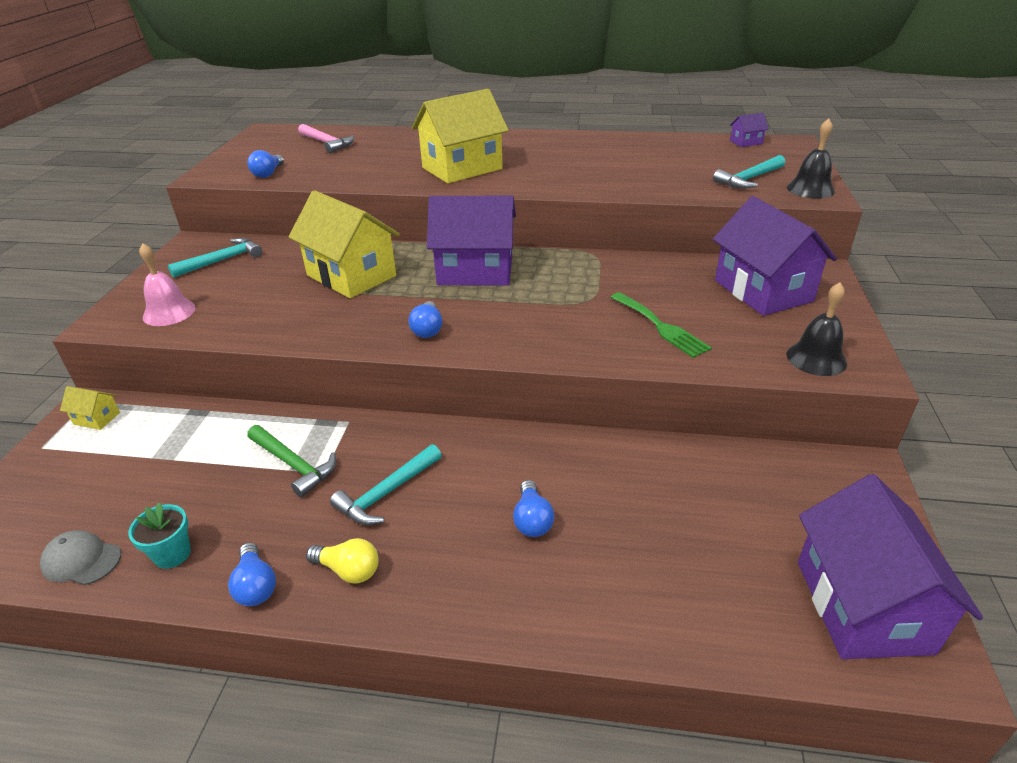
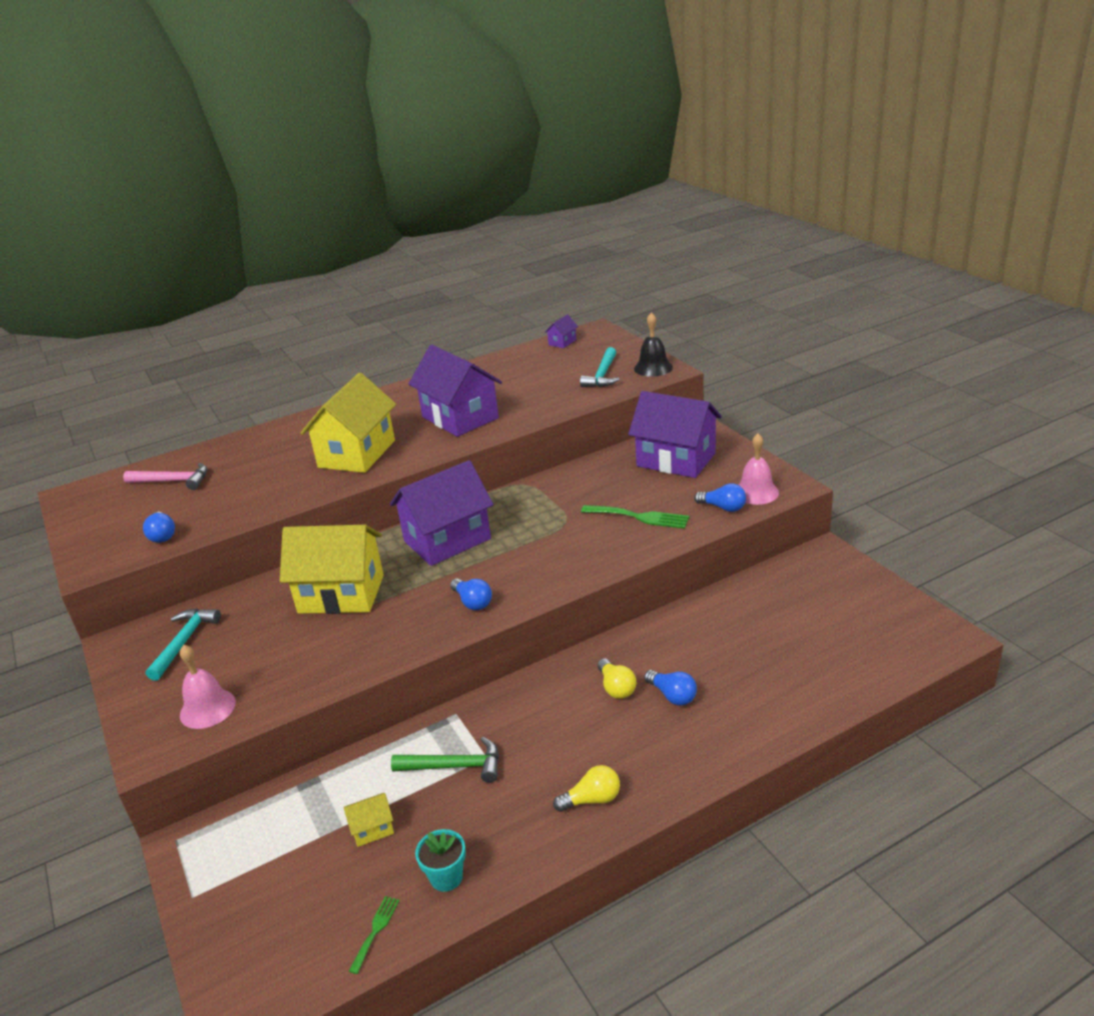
camera: 35 degrees left, 5 degrees down
grey cap [40,530,121,585] -> green fork [349,896,400,974]
yellow house [60,386,120,430] -> yellow house moved to [344,793,394,847]
blue light bulb [228,542,276,606] -> blue light bulb moved to [694,483,746,512]
turquoise hammer [330,444,442,525] -> none
black bell [786,282,847,376] -> pink bell [739,433,779,505]
purple house [798,474,983,659] -> purple house moved to [409,345,502,437]
none -> yellow light bulb [598,658,636,699]

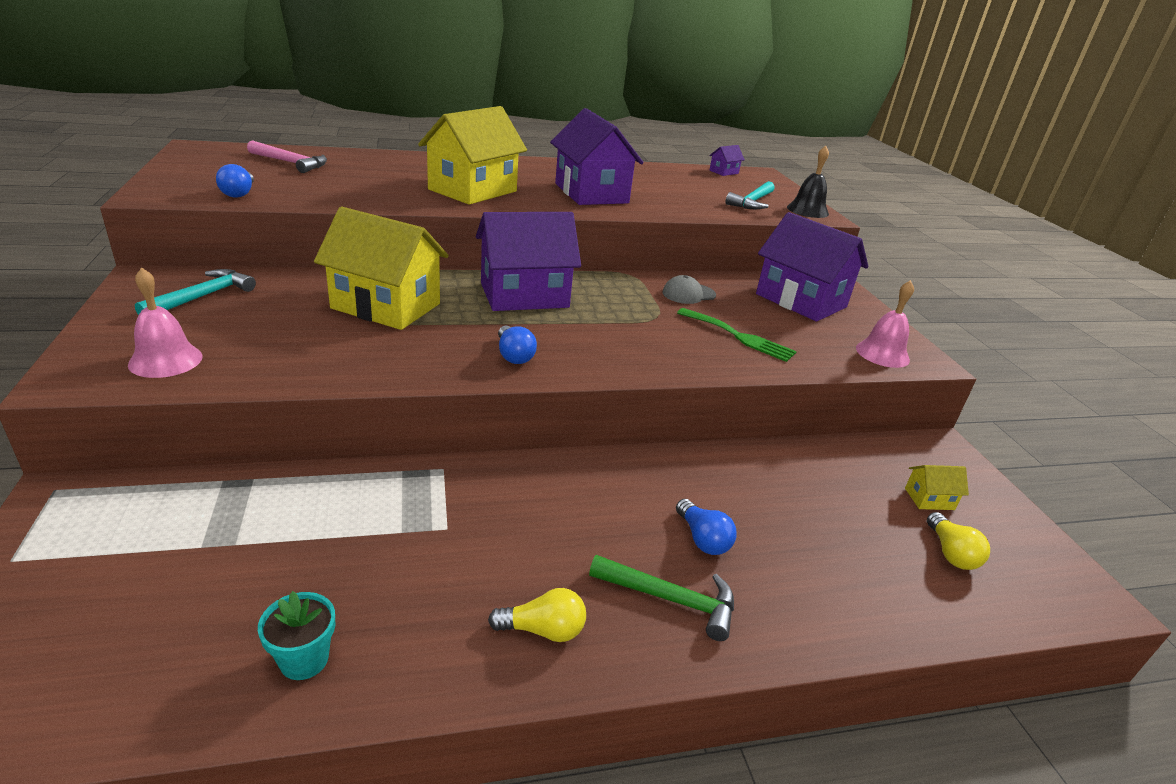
camera: 10 degrees right, 0 degrees up
yellow house [344,793,394,847] -> yellow house moved to [905,465,969,510]
green fork [349,896,400,974] -> none
green hammer [391,737,499,783] -> green hammer moved to [589,555,734,641]
yellow light bulb [598,658,636,699] -> yellow light bulb moved to [927,512,990,570]
blue light bulb [694,483,746,512] -> none
none -> grey cap [662,275,716,304]

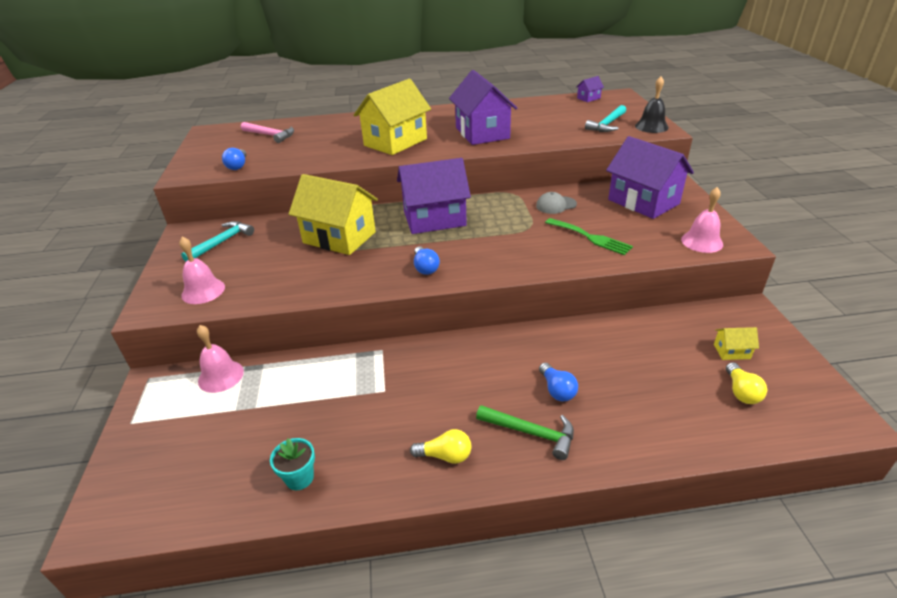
camera: 10 degrees right, 5 degrees up
none -> pink bell [197,325,244,393]

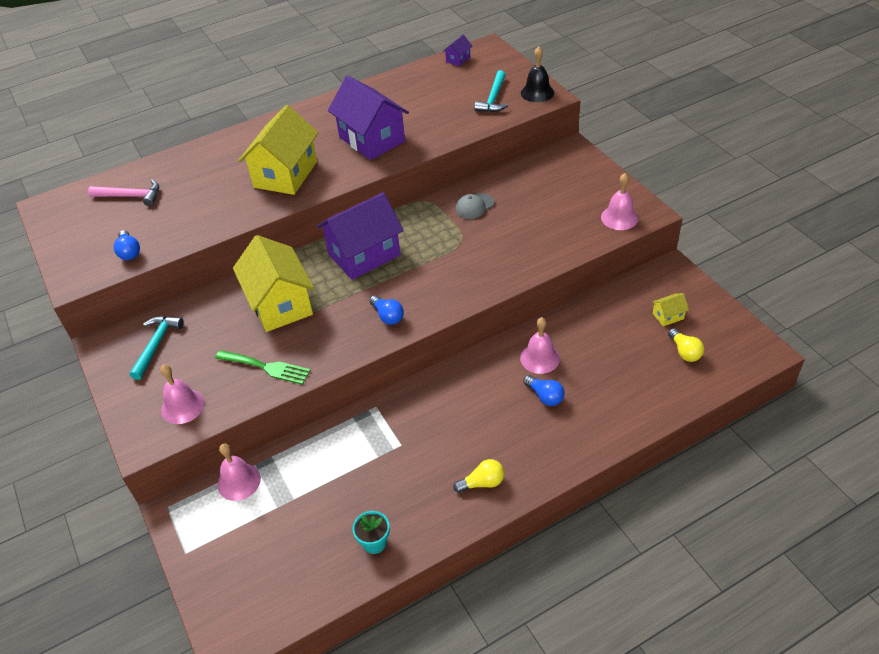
camera: 20 degrees left, 10 degrees up
yellow house [289,174,378,255] -> yellow house turned 60 degrees clockwise [233,235,314,332]
green hammer [476,405,574,460] -> none
green fork [545,218,633,255] -> green fork moved to [215,350,311,385]
purple house [606,136,694,219] -> none
none -> pink bell [520,317,560,374]

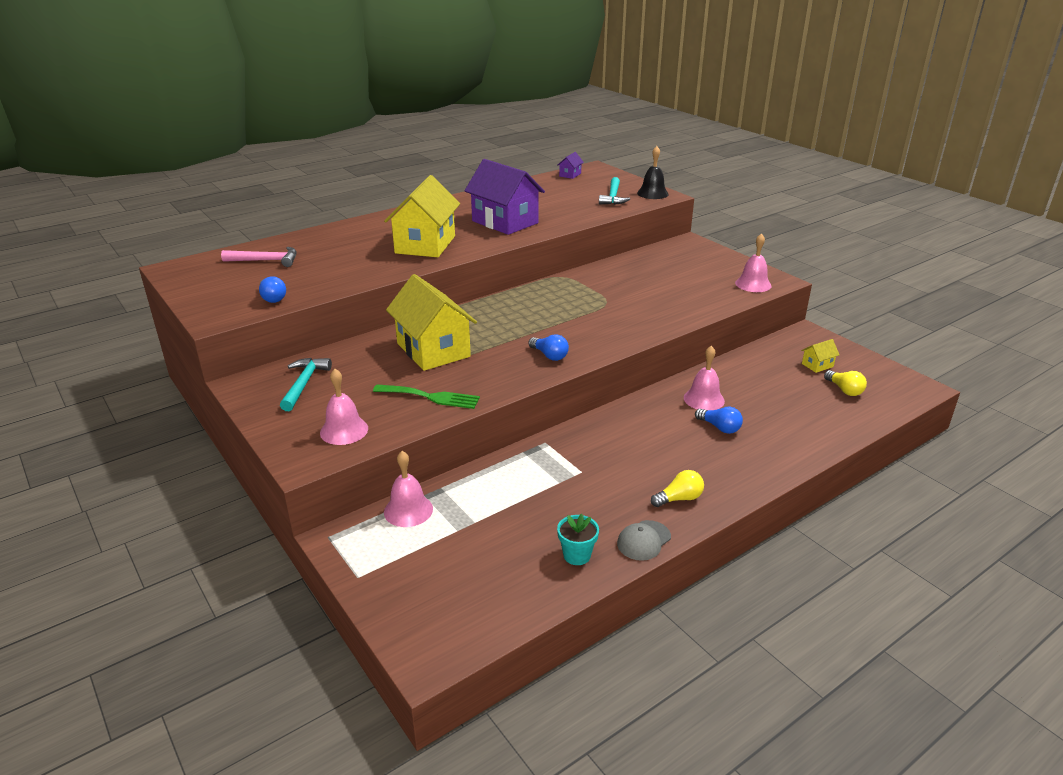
camera: 10 degrees left, 15 degrees down
purple house [317,192,404,280] -> none
grey cap [455,193,494,219] -> grey cap moved to [617,520,671,561]

